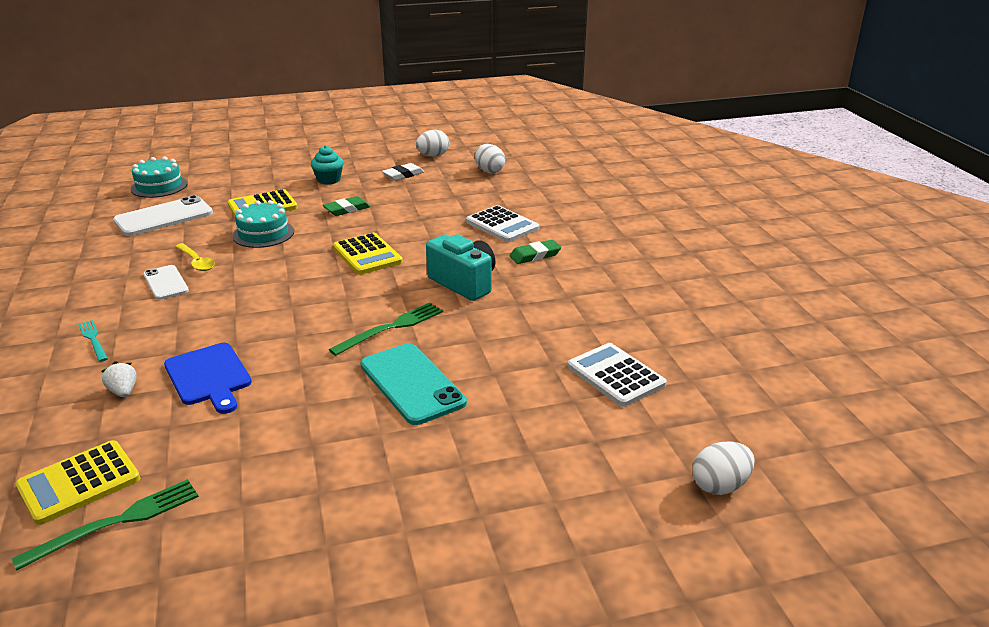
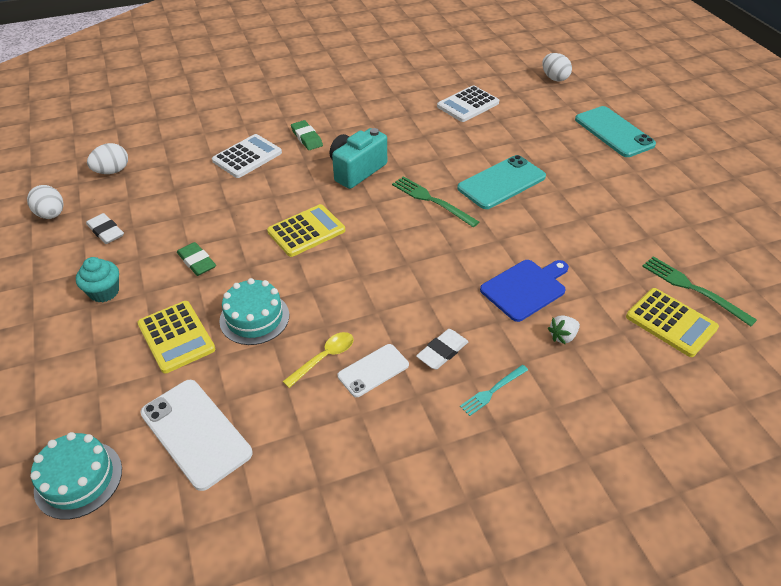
camera: 95 degrees left, 15 degrees up
none -> white eraser [416,329,469,370]
none -> turquoise phone [575,106,656,157]

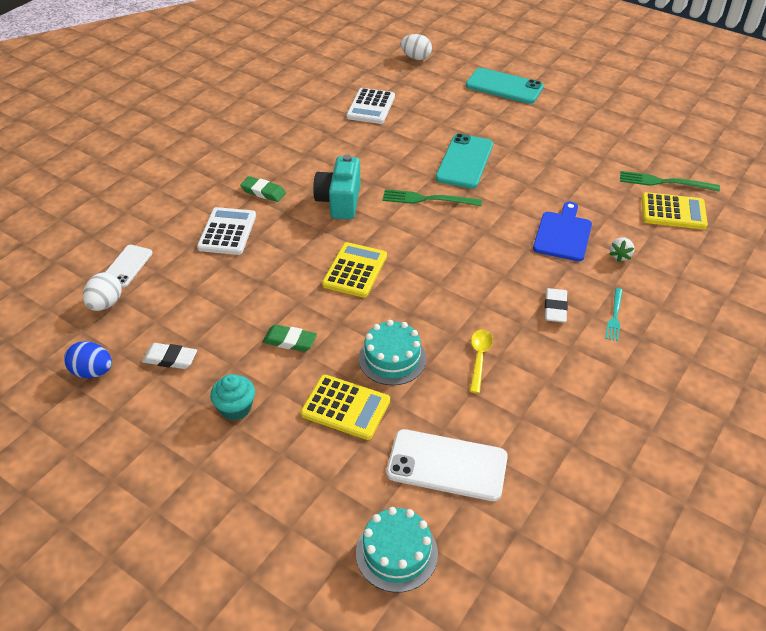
camera: 35 degrees left, 0 degrees up
white egg [27,185,64,219] -> blue egg [64,341,112,378]
white phone [337,344,409,397] -> white phone moved to [106,245,153,287]

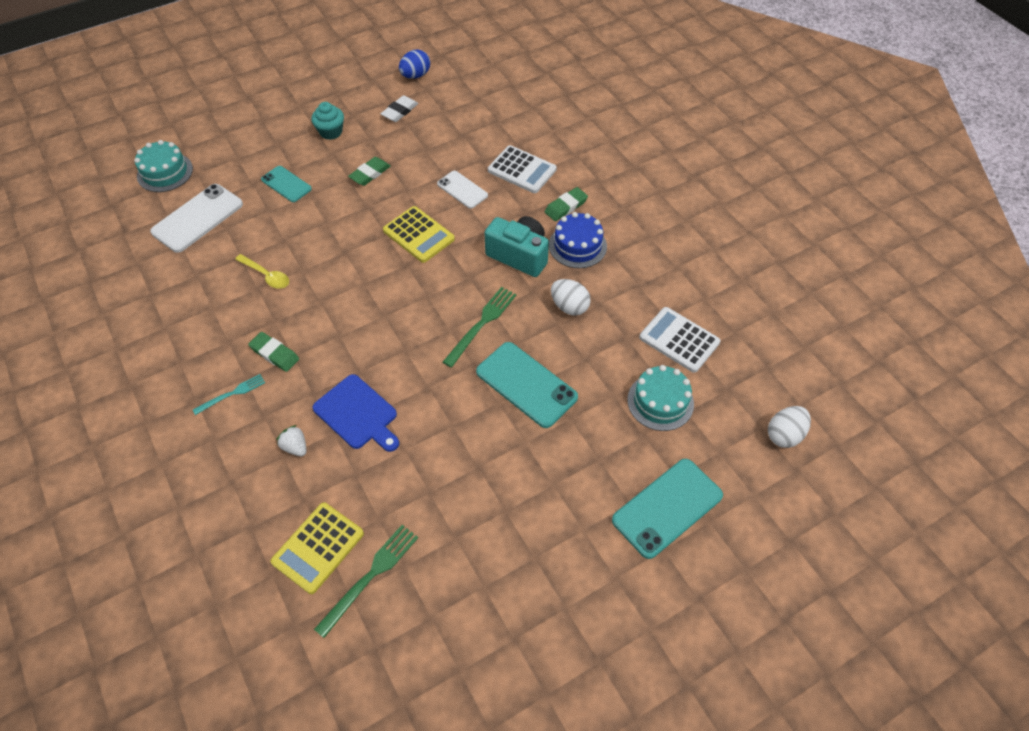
camera: 115 degrees right, 10 degrees up
white egg [83,272,122,311] -> white egg moved to [551,279,591,316]
white phone [106,245,153,287] -> white phone moved to [437,171,488,209]
yellow calculator [300,375,390,440] -> turquoise phone [261,166,312,202]
turquoise cake [359,320,426,385] -> turquoise cake moved to [627,365,694,431]
white eraser [545,288,568,323] -> green eraser [248,332,299,372]
turquoise fork [605,288,623,341] -> turquoise fork turned 105 degrees clockwise [193,374,265,415]
none -> blue cake [549,212,607,268]

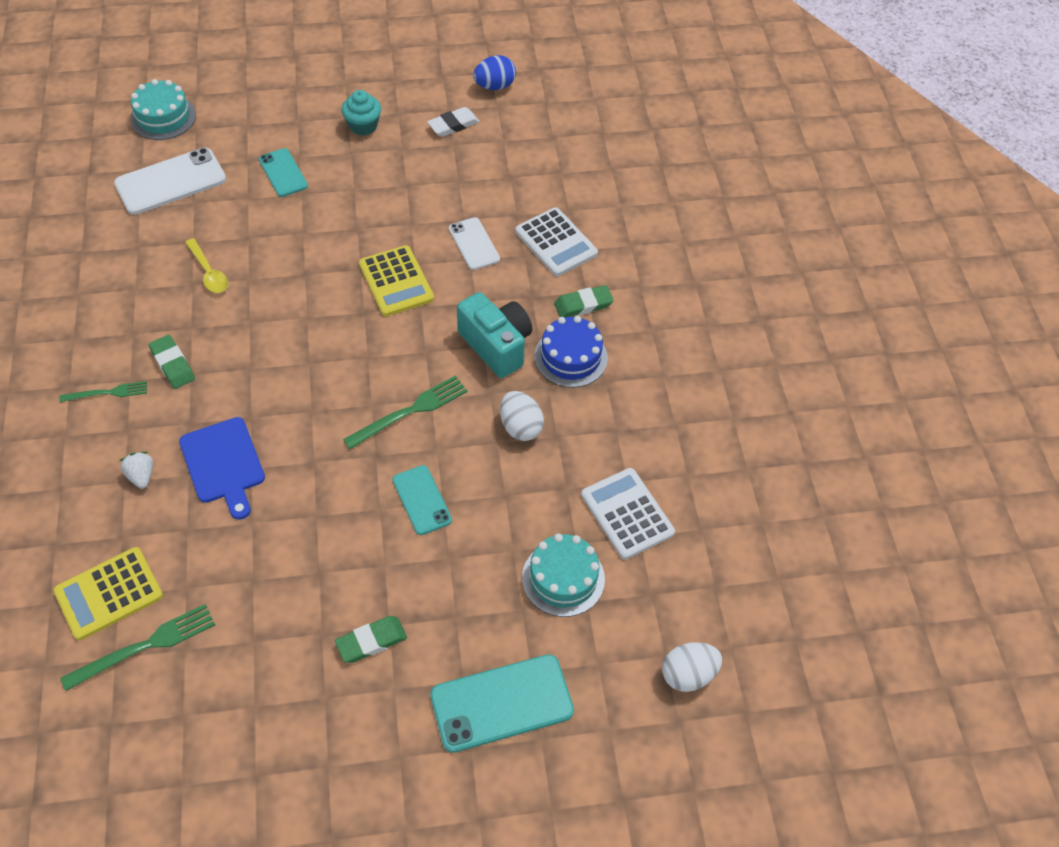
camera: 20 degrees right, 0 degrees up
turquoise fork [193,374,265,415] -> green fork [59,381,147,402]
green eraser [348,157,391,186] -> green eraser moved to [335,616,407,663]
turquoise phone [476,342,578,428] -> turquoise phone [392,465,452,535], size x0.60

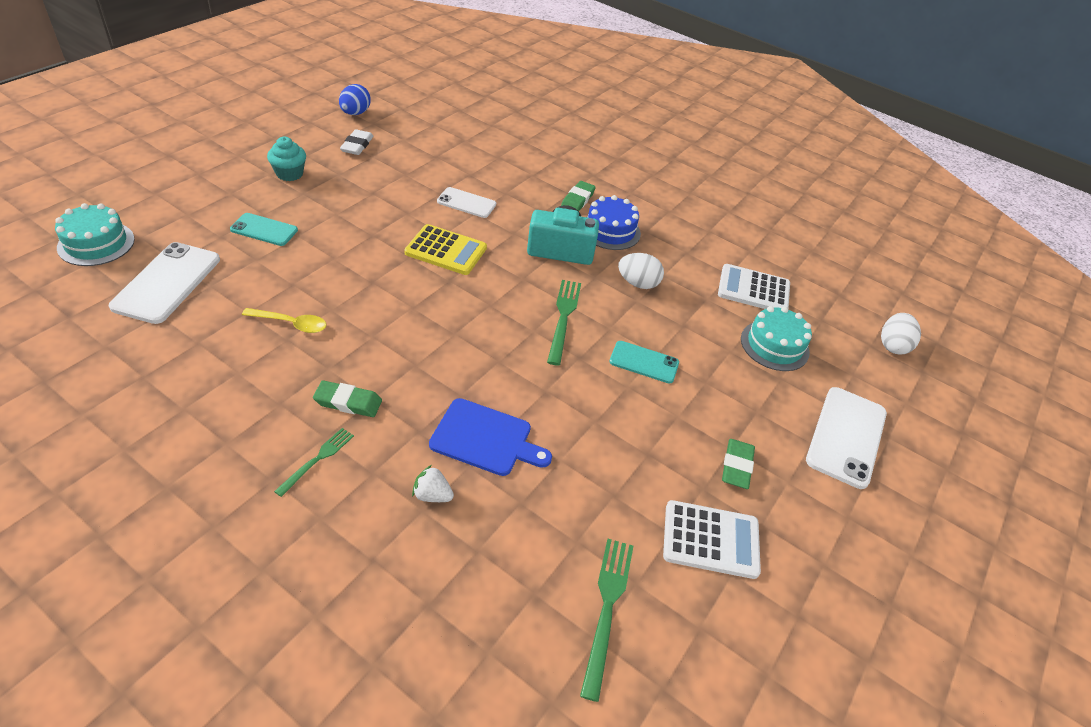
camera: 50 degrees left, 10 degrees down
yellow calculator [53,547,163,640] -> none
turquoise phone [430,654,574,753] -> white phone [806,387,887,489]
white calculator [515,207,598,276] -> white calculator moved to [663,500,761,579]

